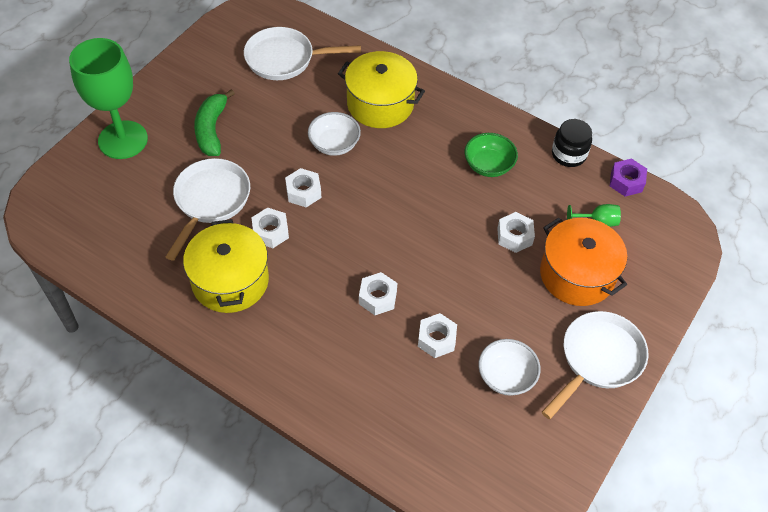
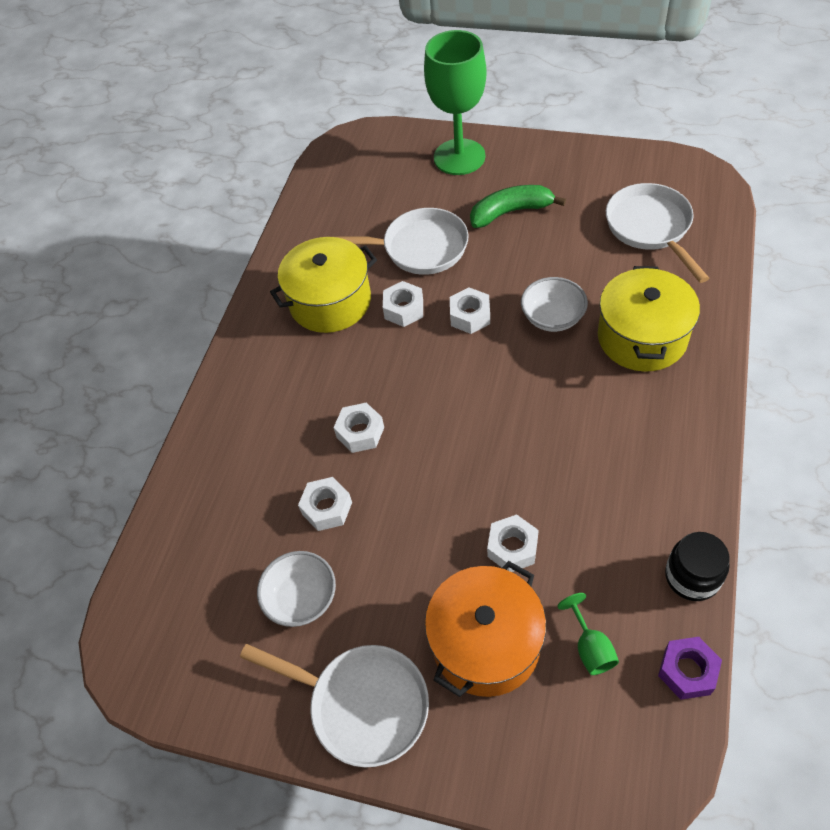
camera: 80 degrees right, 0 degrees up
green bowl [465,133,518,177] -> none

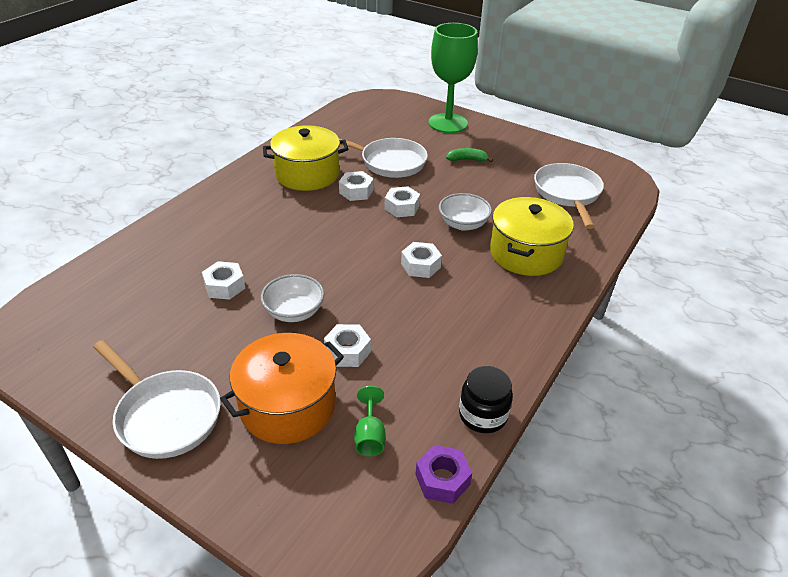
camera: 10 degrees right, 15 degrees down
white bowl [257,551,336,627] -> white bowl moved to [261,274,324,322]
white nut [333,402,384,453] -> white nut moved to [401,242,442,278]
green banana [470,185,566,228] -> green banana [446,148,493,162], size x0.61

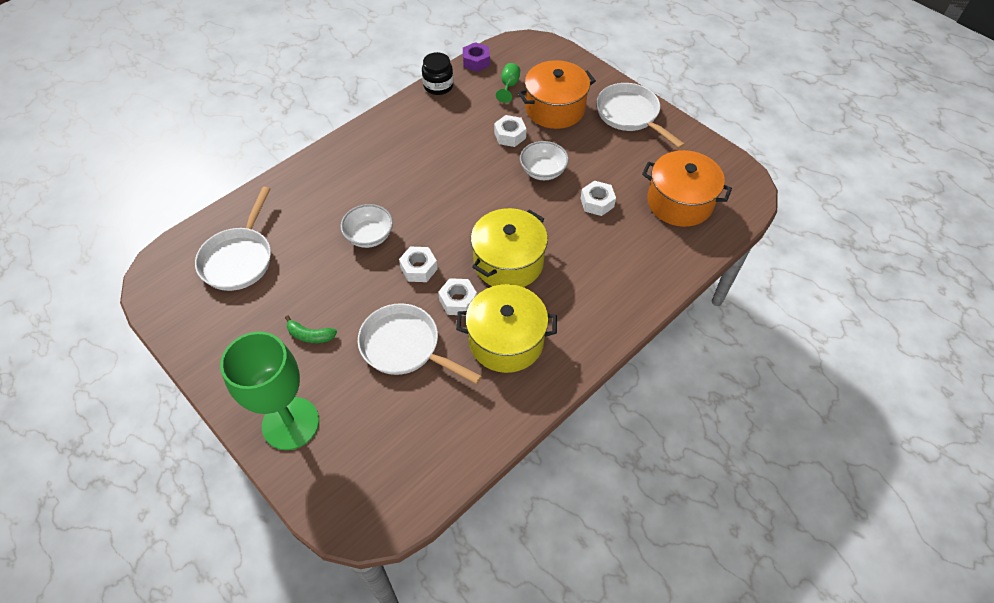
camera: 165 degrees left, 15 degrees up
white nut [401,242,442,278] -> none
yellow pot [490,197,574,276] -> yellow pot moved to [471,208,548,287]
none -> orange pot [642,150,732,227]

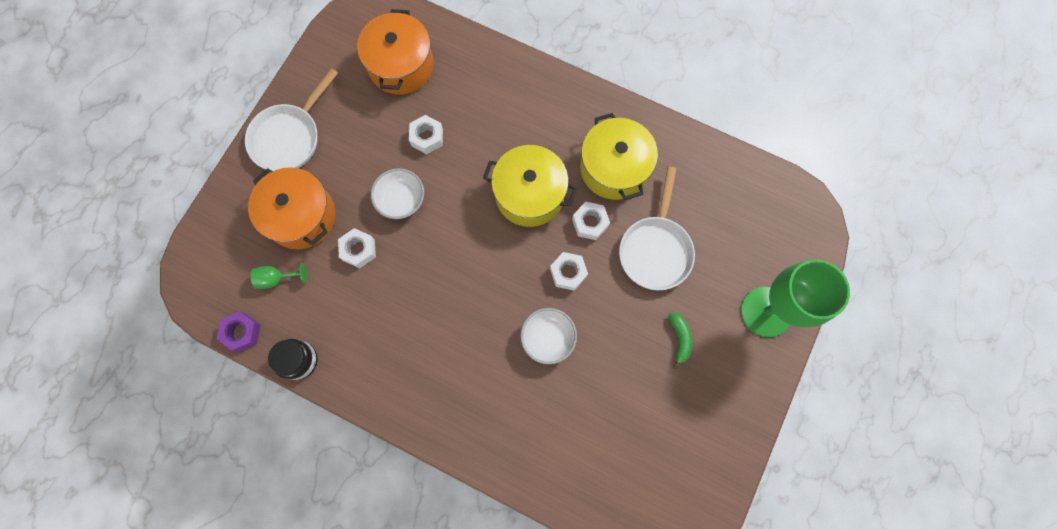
camera: 110 degrees left, 20 degrees up
white pan [195,187,271,291] -> none

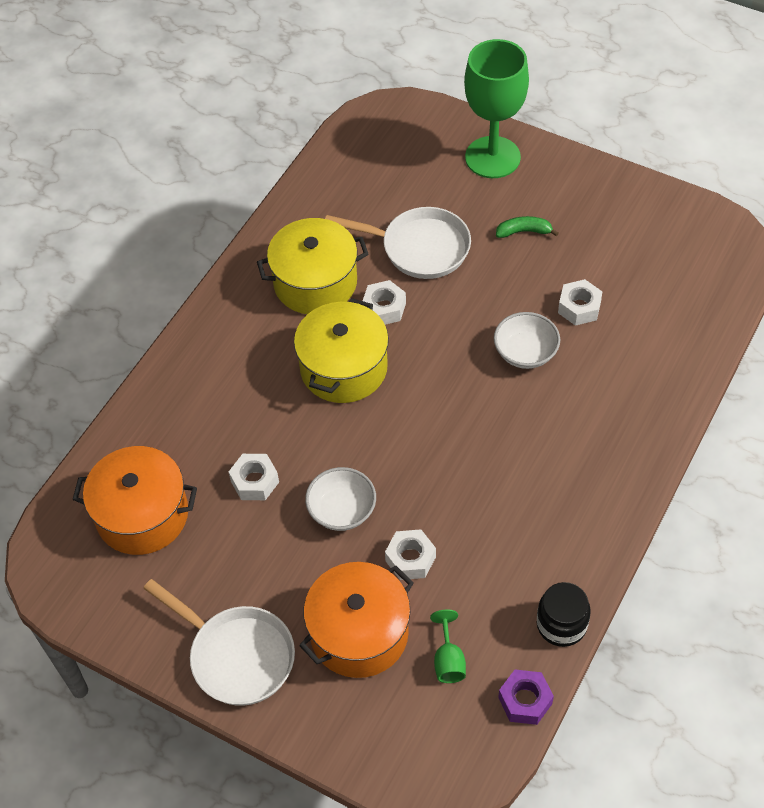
camera: 85 degrees left, 20 degrees down
white nut [550,252,588,291] -> white nut moved to [558,279,602,326]

